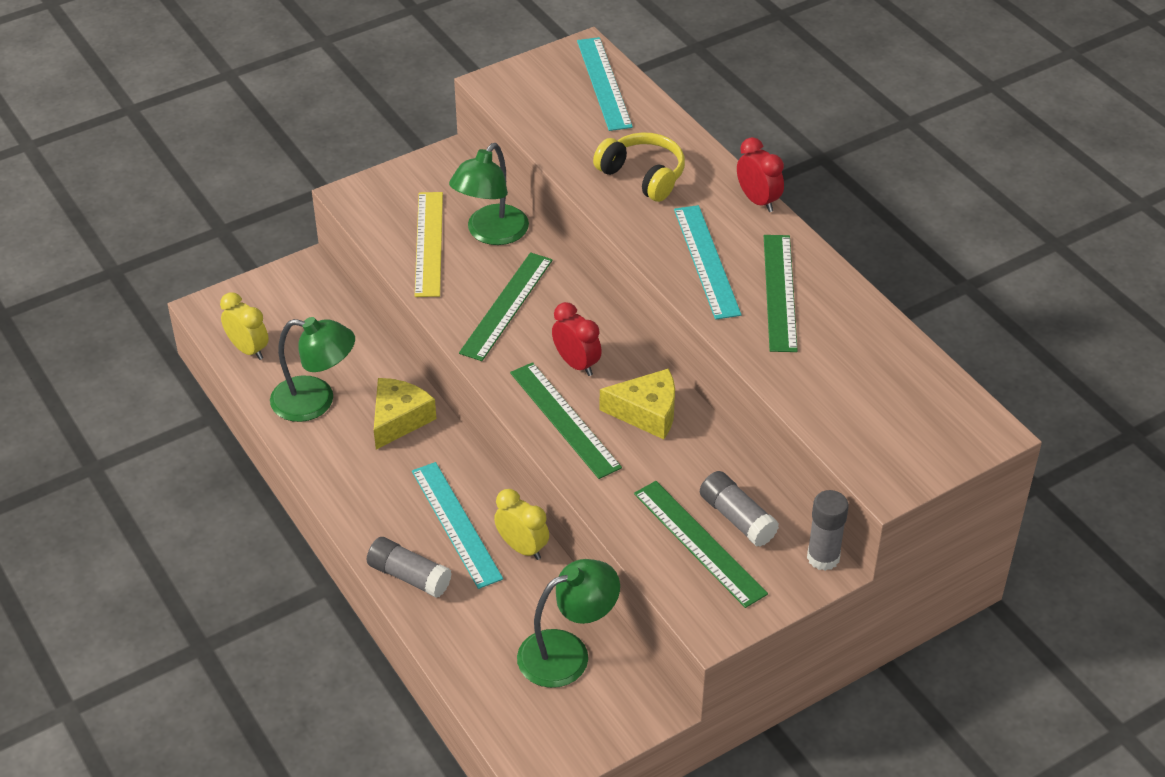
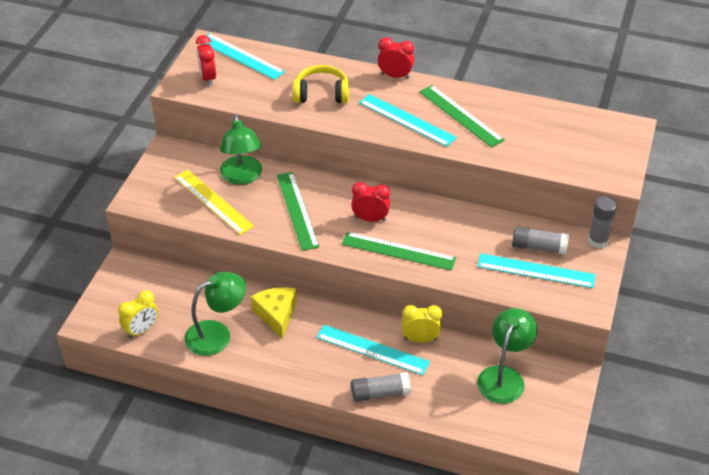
camera: 40 degrees left, 0 degrees up
yellow clock [220,292,269,360] -> yellow clock turned 135 degrees clockwise [118,290,158,339]
yellow cheese [600,368,675,439] -> none
green ruler [634,481,768,608] -> turquoise ruler [477,253,596,288]
none -> red clock [196,35,216,86]

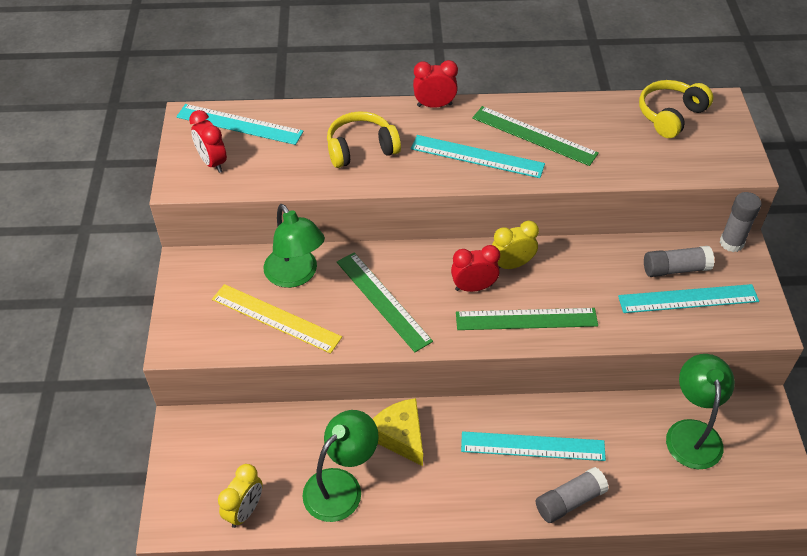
camera: 20 degrees left, 5 degrees up
yellow clock [402,305,442,343] -> yellow clock moved to [492,221,539,269]
none -> yellow headphones [639,80,713,138]

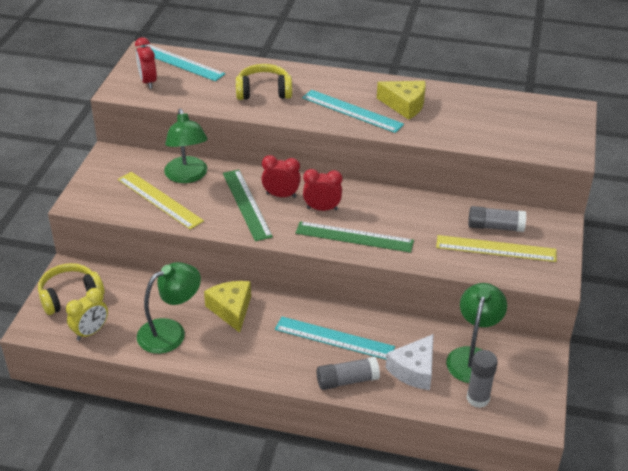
camera: 15 degrees right, 10 degrees down
red clock [413,60,458,108] -> red clock moved to [261,155,301,198]
green ruler [472,106,599,166] -> yellow cheese [377,81,426,120]
yellow clock [492,221,539,269] -> none
turquoise ruler [618,284,759,313] -> yellow ruler [436,235,557,262]
yellow headphones [639,80,713,138] -> yellow headphones moved to [38,263,105,315]
grey glue stick [720,192,762,252] -> grey glue stick moved to [466,350,498,408]
none -> white cheese [386,334,433,390]

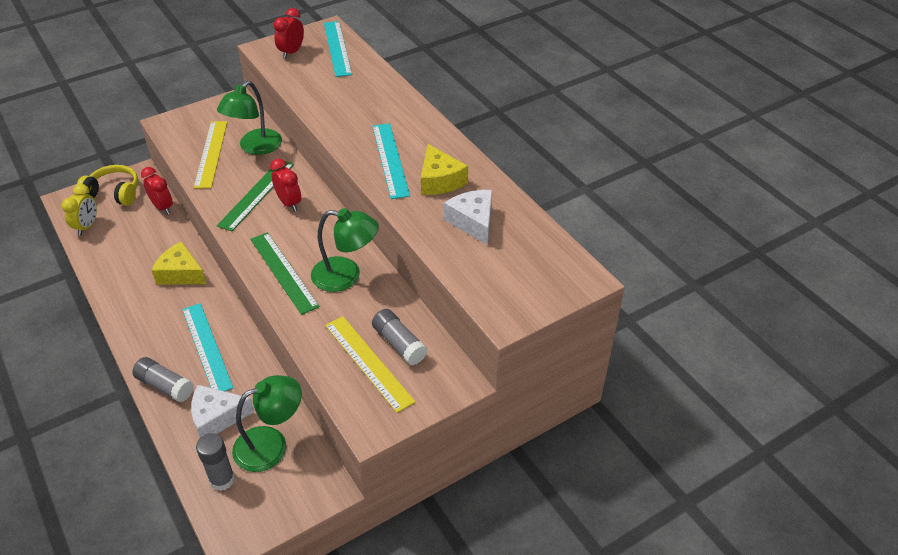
camera: 45 degrees right, 5 degrees up
yellow clock [66,288,108,341] -> yellow clock turned 75 degrees counterclockwise [62,184,97,236]
green lamp [137,262,201,354] -> green lamp moved to [311,208,379,292]
yellow cheese [204,281,251,333] -> yellow cheese turned 90 degrees counterclockwise [151,241,207,285]
yellow headphones [236,64,292,100] -> none
red clock [303,169,342,211] -> red clock moved to [141,167,173,214]
none -> white cheese [444,190,492,245]

